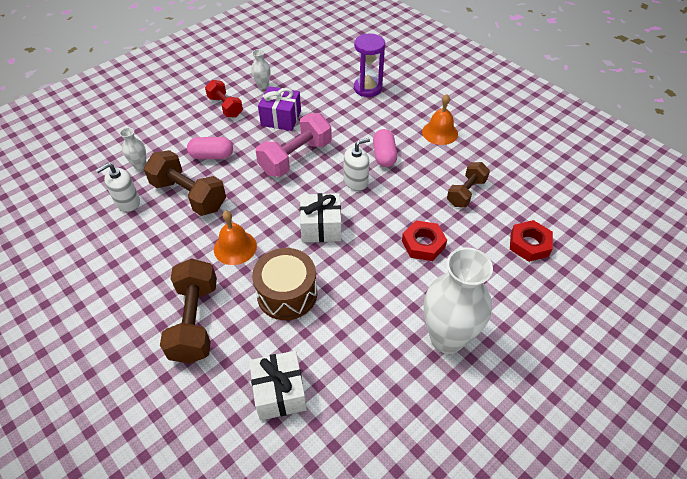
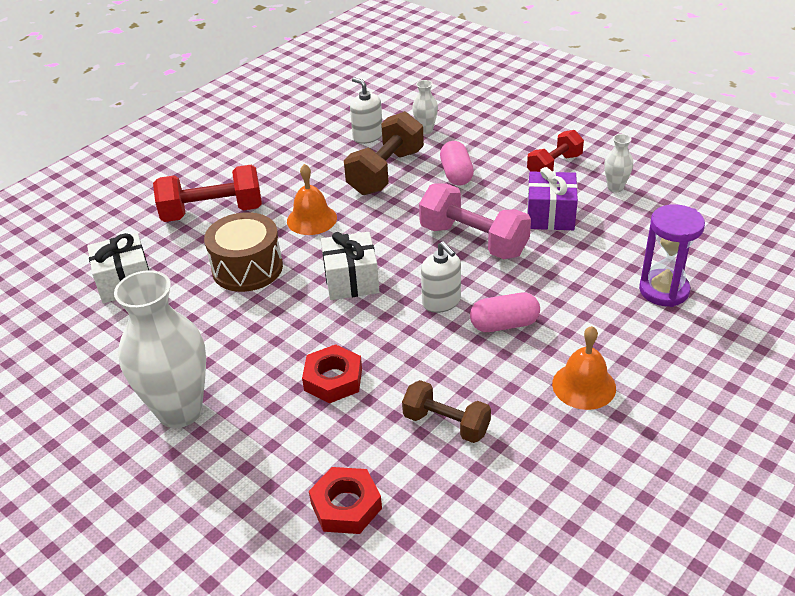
camera: 85 degrees right, 10 degrees down
brown dumbbell [160,258,217,364] -> red dumbbell [153,165,262,222]

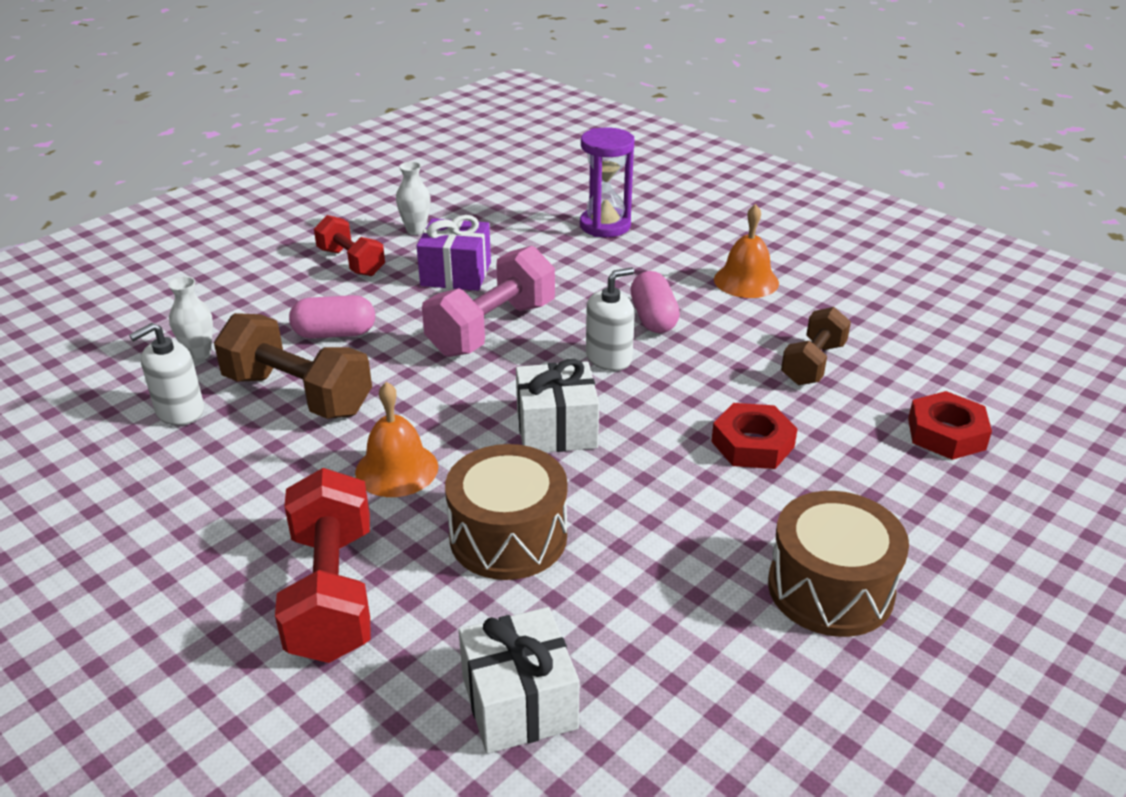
camera: 90 degrees left, 5 degrees down
white vase [114,270,206,428] -> brown drum [768,491,909,637]

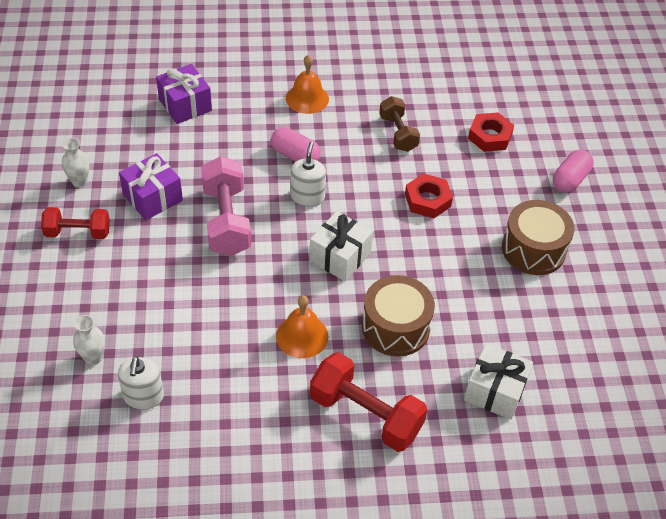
camera: 50 degrees left, 15 degrees up
brown dumbbell [214,313,372,419] -> none
pink capsule [289,295,375,339] -> pink capsule moved to [553,149,594,193]
purple hourglass [580,127,634,237] -> purple gift [156,64,212,124]

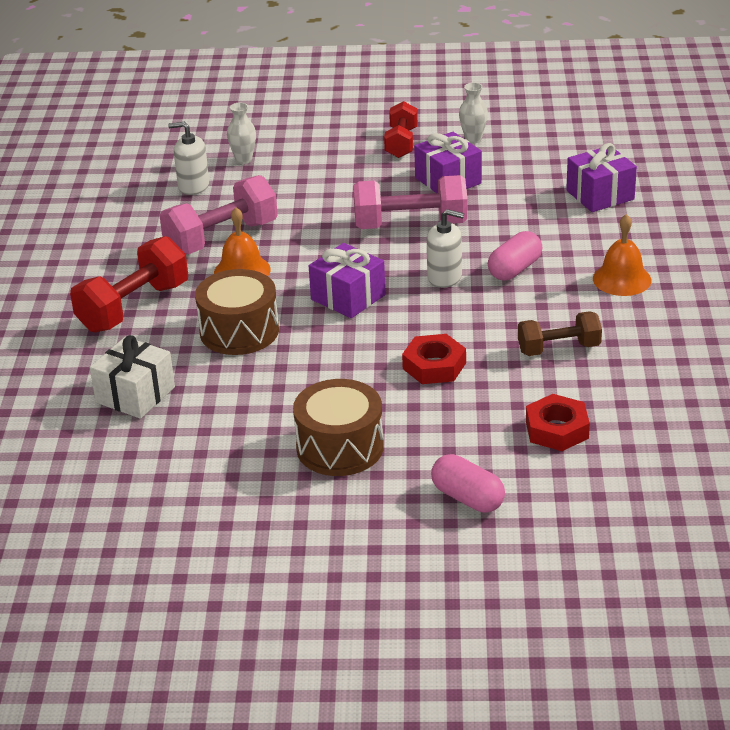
camera: 100 degrees right, 15 degrees down
white gift [309,211,373,281] -> purple gift [309,243,385,318]
none -> pink dumbbell [160,175,278,255]

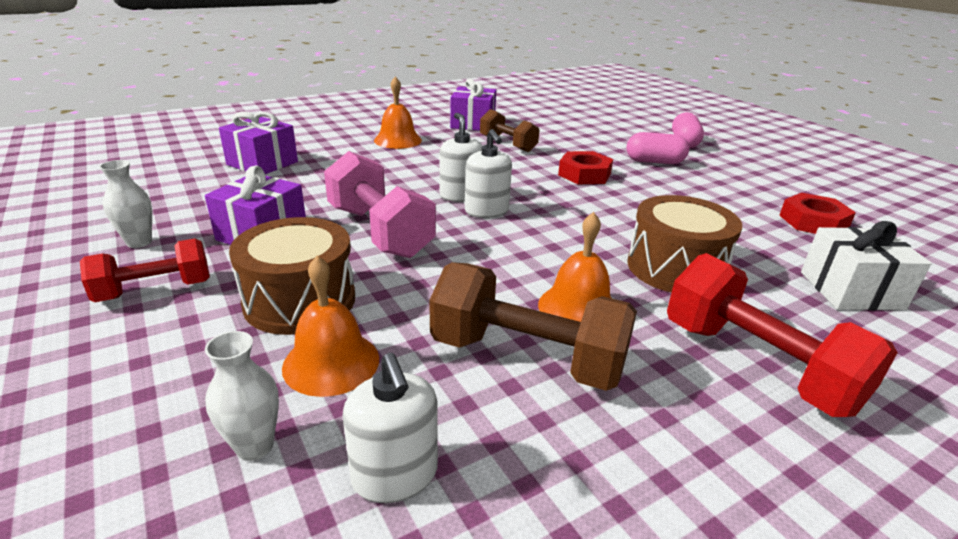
camera: 125 degrees left, 5 degrees down
red dumbbell [70,236,188,333] -> red dumbbell turned 45 degrees clockwise [667,253,898,417]
pink dumbbell [160,175,278,255] -> brown dumbbell [429,262,637,391]
brown drum [293,379,384,476] -> brown drum moved to [229,217,355,335]
purple gift [309,243,385,318] -> purple gift moved to [450,79,496,131]
pink capsule [488,231,543,280] -> pink capsule moved to [626,132,689,164]
red nut [526,394,590,451] -> red nut moved to [779,193,856,234]
none -> orange bell [282,256,379,397]
none -> white soap dispenser [465,129,512,218]

